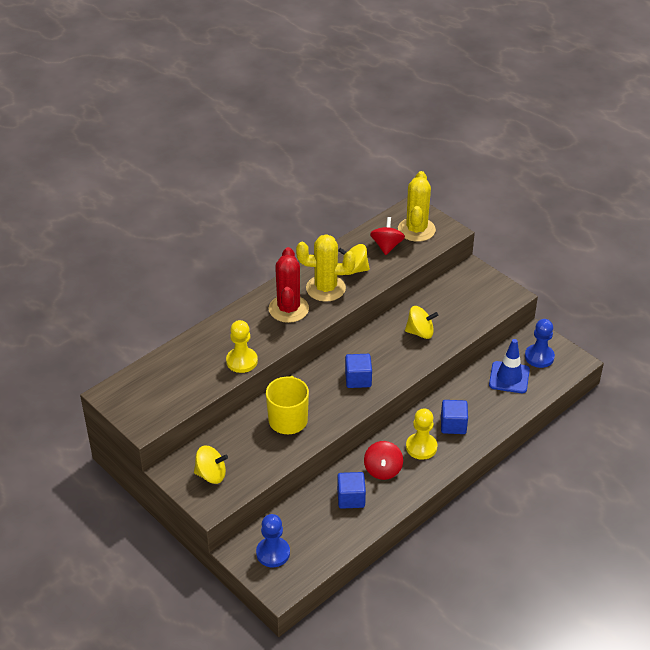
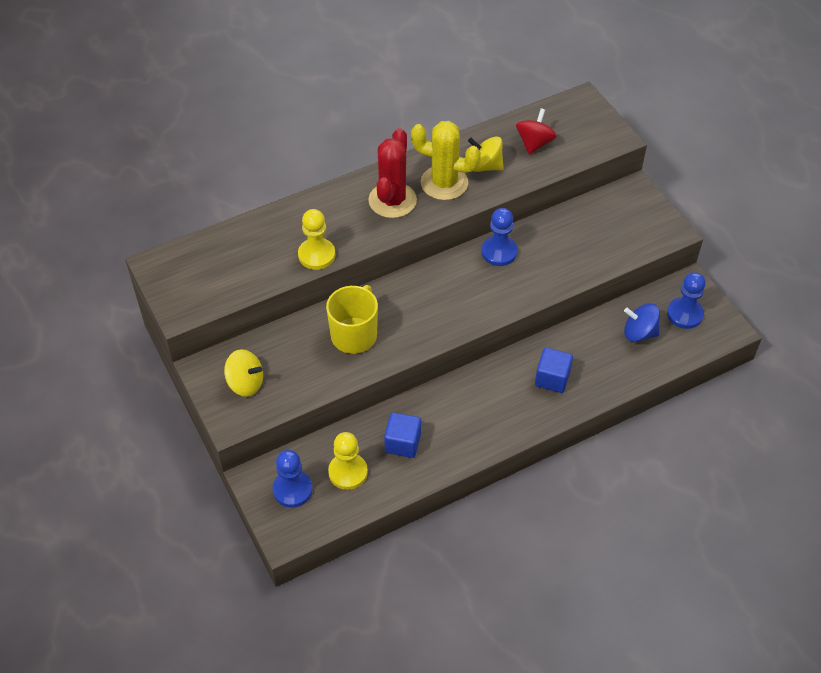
camera: 15 degrees right, 10 degrees up
blue cube [345,354,372,388] -> none
red spinning top [364,441,403,480] -> none
yellow cactus [398,171,436,242] -> none
yellow spinning top [405,306,438,339] -> none
yellow pawn [406,408,437,460] -> yellow pawn moved to [328,432,368,490]
blue traffic cone [489,339,530,393] -> blue spinning top [624,303,660,342]
none -> blue pawn [481,208,517,266]

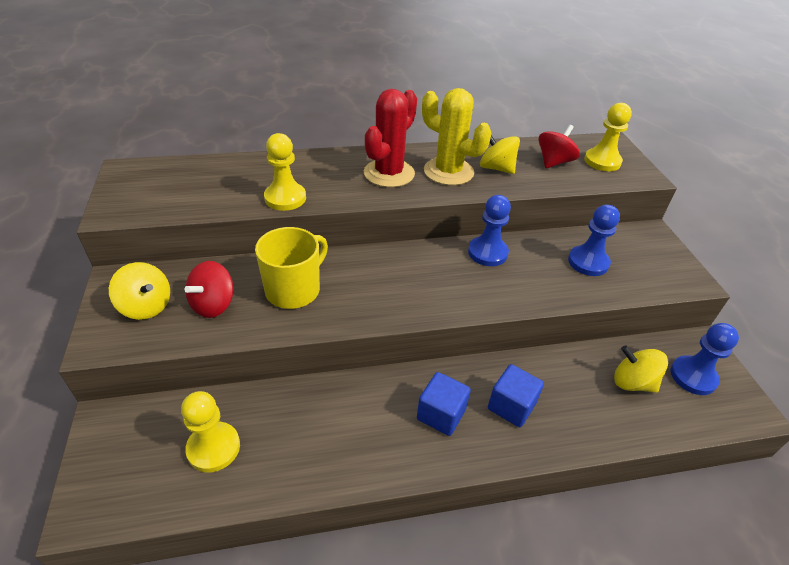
camera: 15 degrees right, 10 degrees down
blue pawn [273,450,312,507] -> blue pawn moved to [568,205,620,276]
blue cube [384,412,421,458] -> blue cube moved to [417,372,471,436]
blue spinning top [624,303,660,342] -> yellow spinning top [614,345,668,393]
none -> red spinning top [184,261,233,318]
none -> yellow pawn [584,103,632,171]

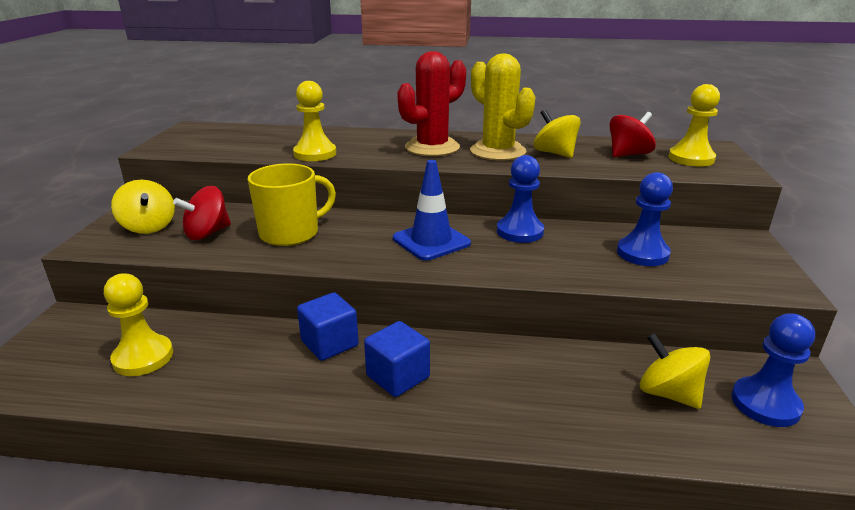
camera: 20 degrees right, 15 degrees down
blue cube [488,364,544,427] -> blue cube moved to [297,292,359,361]
none -> blue traffic cone [393,160,471,261]

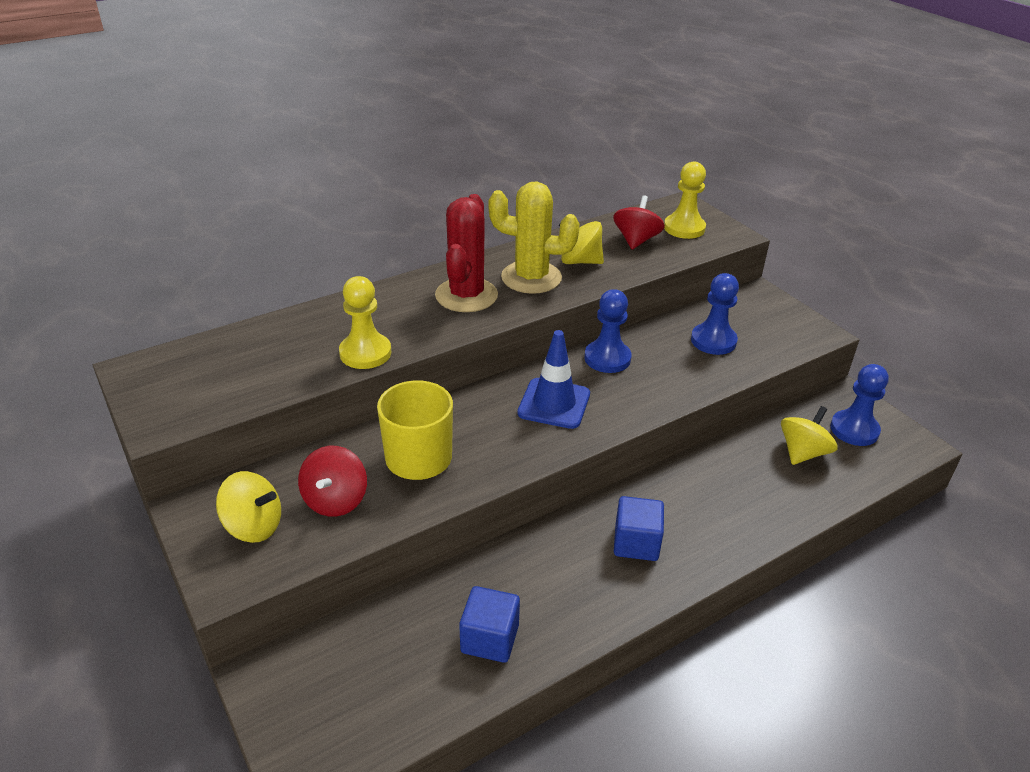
camera: 40 degrees left, 10 degrees up
yellow pawn [104,273,173,376] -> none
blue cube [297,292,359,361] -> blue cube moved to [459,586,520,663]
yellow spinning top [640,333,710,409] -> yellow spinning top turned 120 degrees clockwise [781,406,838,465]

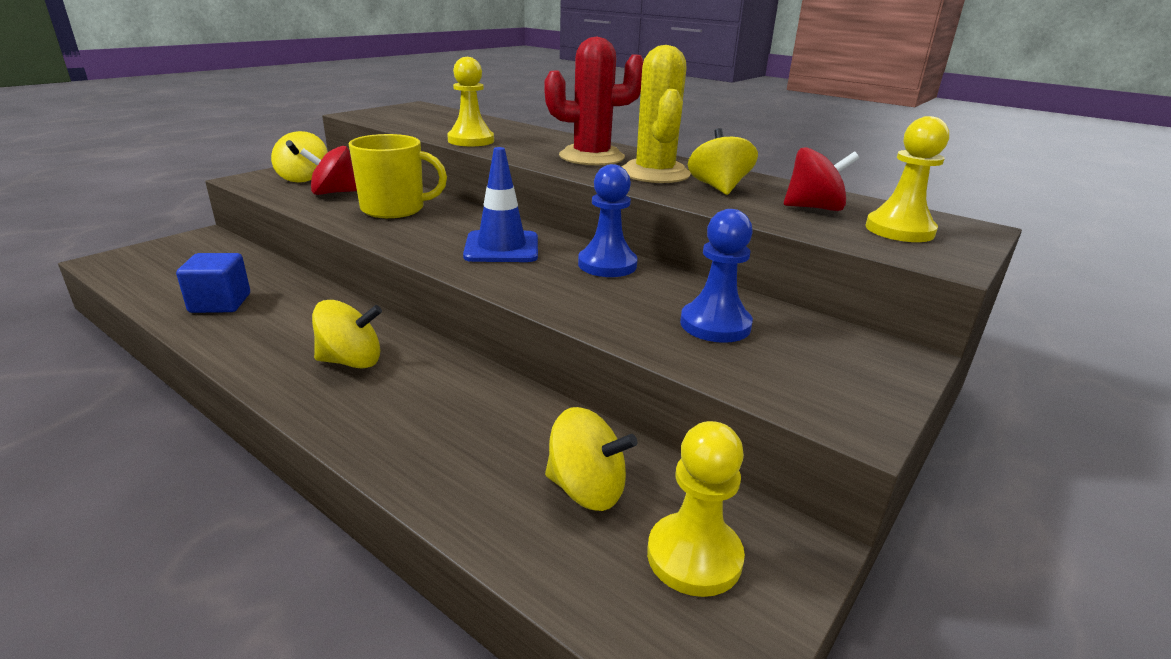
camera: 70 degrees right, 10 degrees down
blue cube [614,496,664,561] -> yellow spinning top [312,300,382,369]
blue pawn [830,364,889,446] -> yellow pawn [647,421,745,597]

